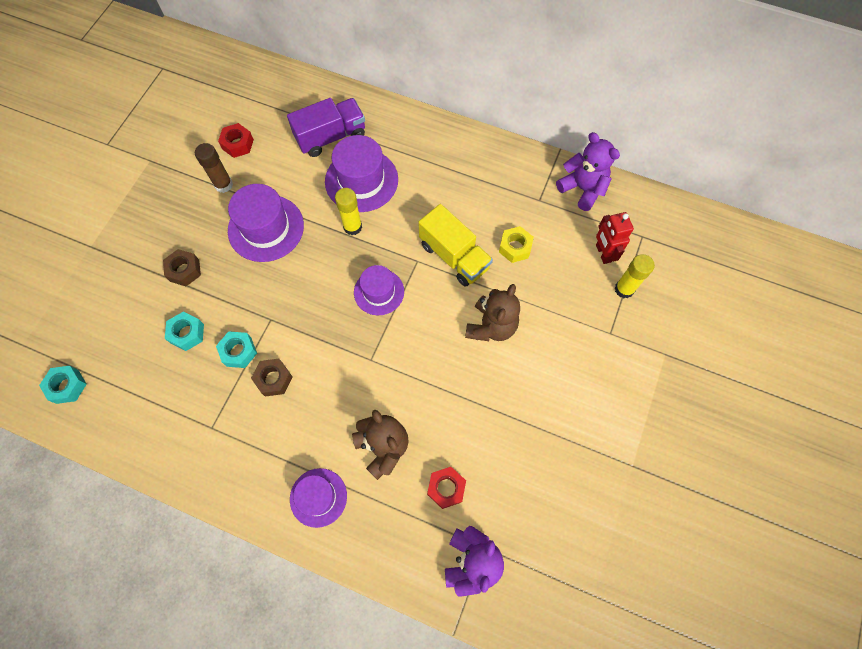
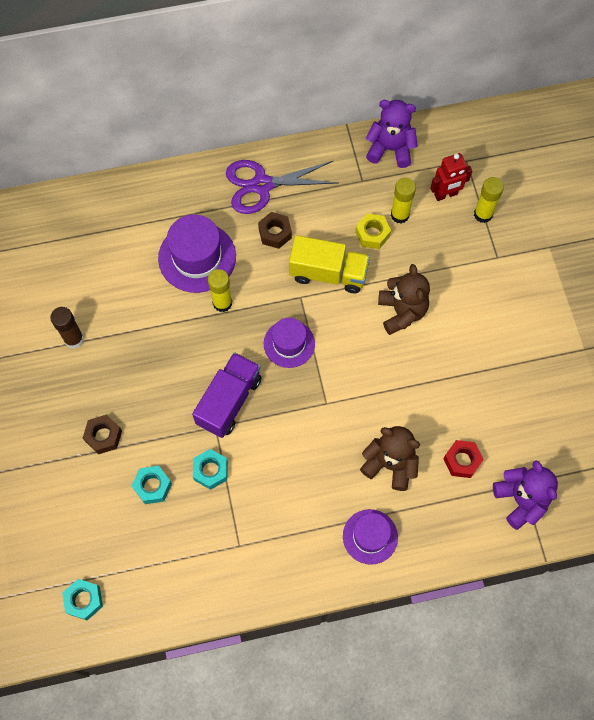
camera: 35 degrees left, 0 degrees up
red nut [218,123,254,158] -> none
purple hat [228,184,304,262] -> none
brown nut [251,359,293,397] -> brown nut moved to [258,212,292,249]
purple truck [287,98,365,157] -> purple truck moved to [192,352,262,438]
red robot [596,212,634,264] -> red robot turned 60 degrees counterclockwise [430,153,472,201]
none -> purple scissors [226,160,338,214]
none -> yellow glue stick [391,178,416,223]

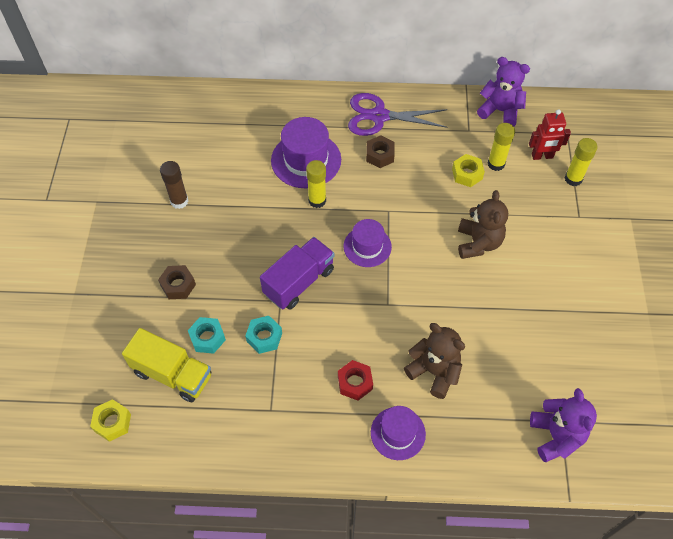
camera: 15 degrees right, 10 degrees down
turquoise nut [62,579,103,620] -> yellow nut [90,399,131,442]
yellow truck [289,235,370,294] -> yellow truck moved to [122,328,212,402]
red nut [443,440,484,478] -> red nut moved to [338,360,373,401]

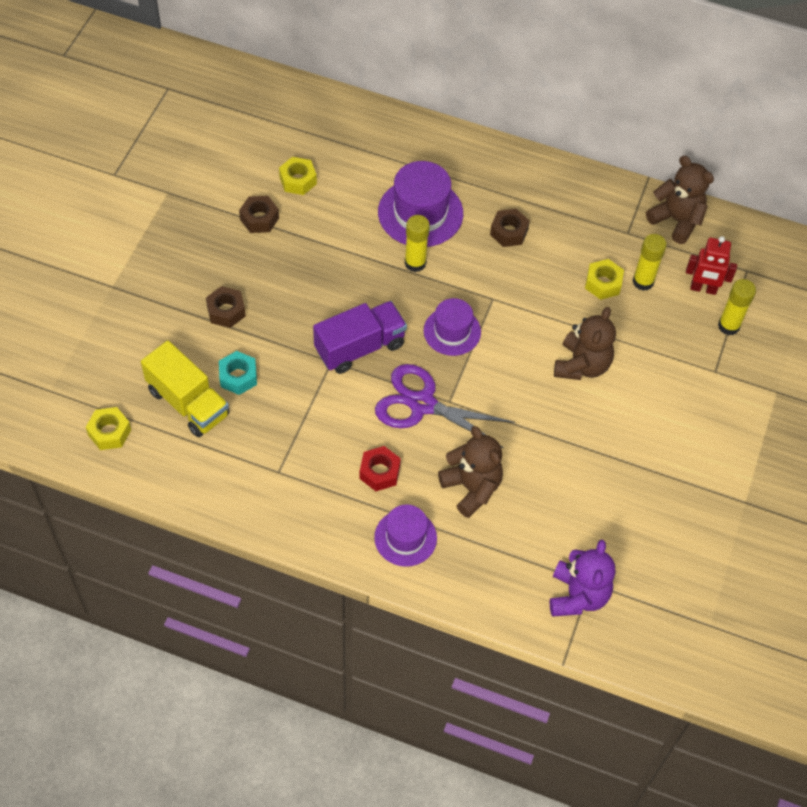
camera: 15 degrees right, 0 degrees up
brown glue stick [160,161,188,209] -> brown nut [239,196,279,233]
turquoise nut [245,316,282,354] -> none
purple scissors [348,93,447,136] -> purple scissors moved to [375,364,515,449]
purple teddy bear [477,57,530,126] -> brown teddy bear [646,156,714,244]
none -> yellow nut [279,157,317,195]

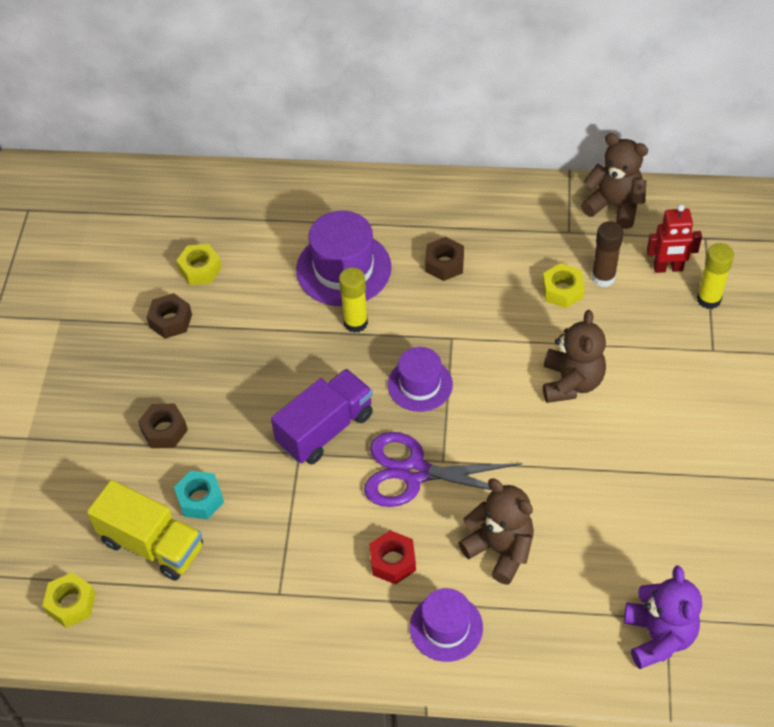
camera: 10 degrees left, 5 degrees down
yellow glue stick [632,234,667,291] -> brown glue stick [592,221,623,287]

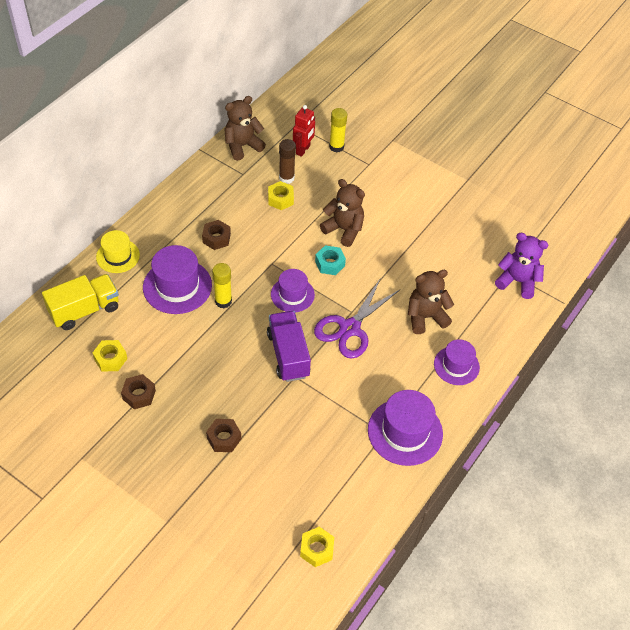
camera: 65 degrees left, 0 degrees up
yellow truck [87,480,203,581] -> yellow truck moved to [42,274,119,330]
turquoise nut [174,471,224,519] -> turquoise nut moved to [315,245,346,275]
red nut [369,530,416,584] -> none
none -> yellow hat [96,230,140,273]
none -> purple hat [368,390,443,466]

